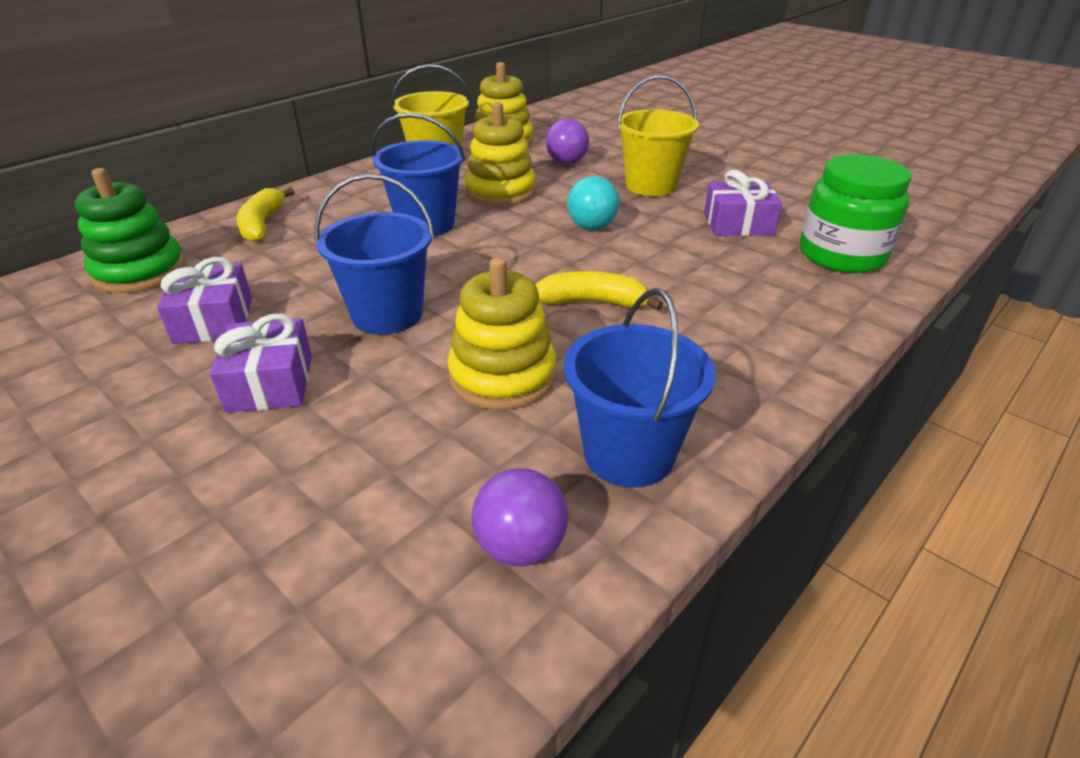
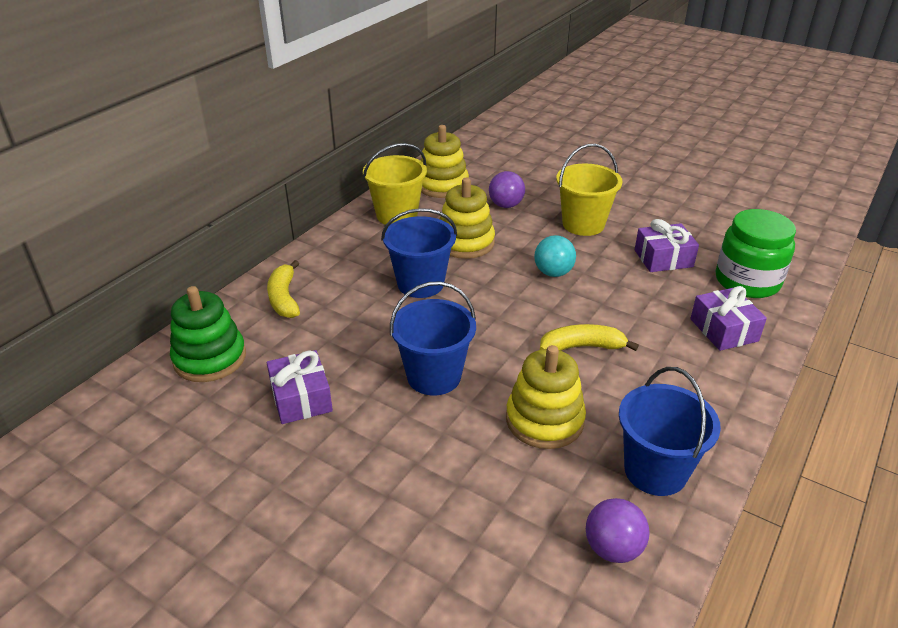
camera: 10 degrees left, 0 degrees up
purple gift [210,314,312,413] -> purple gift moved to [690,286,767,351]

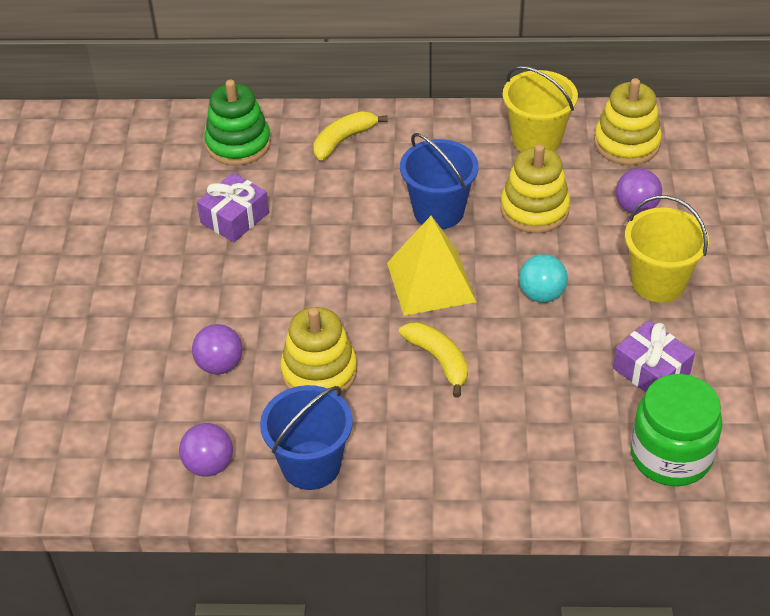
camera: 60 degrees right, 10 degrees up
blue bucket [390,281,476,395] -> none
purple gift [690,286,767,351] -> none
none -> purple ball [192,324,242,375]
none -> yellow pyramid [387,216,476,316]

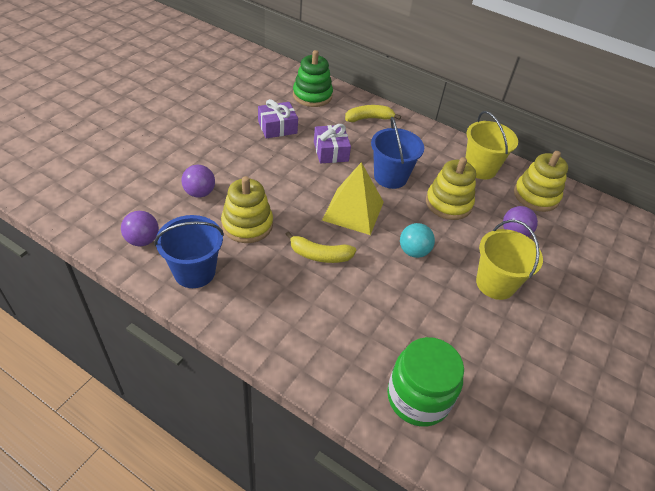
camera: 25 degrees right, 0 degrees up
yellow banana [399,322,468,398] -> yellow banana turned 105 degrees clockwise [285,231,356,263]
purple gift [613,320,695,392] -> purple gift moved to [314,124,351,164]

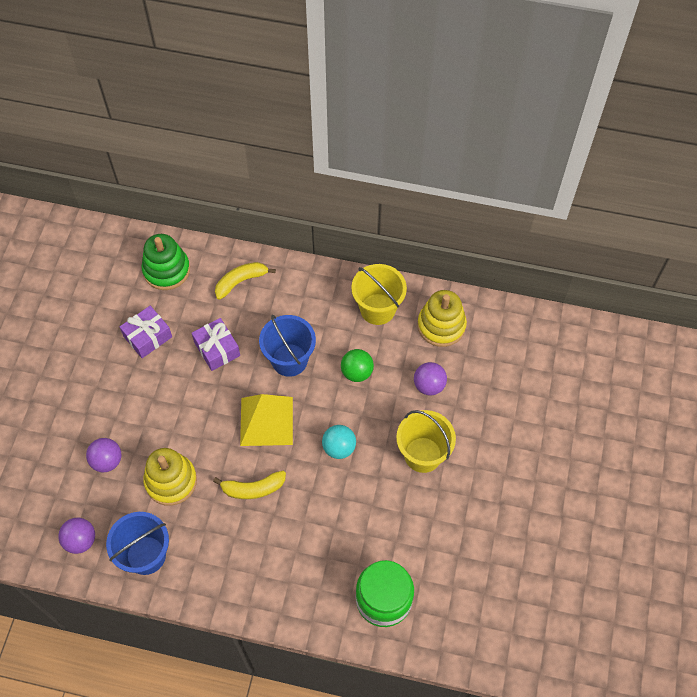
camera: 15 degrees left, 15 degrees up
yellow stacking toy [426,157,476,220] -> green ball [341,349,374,382]

